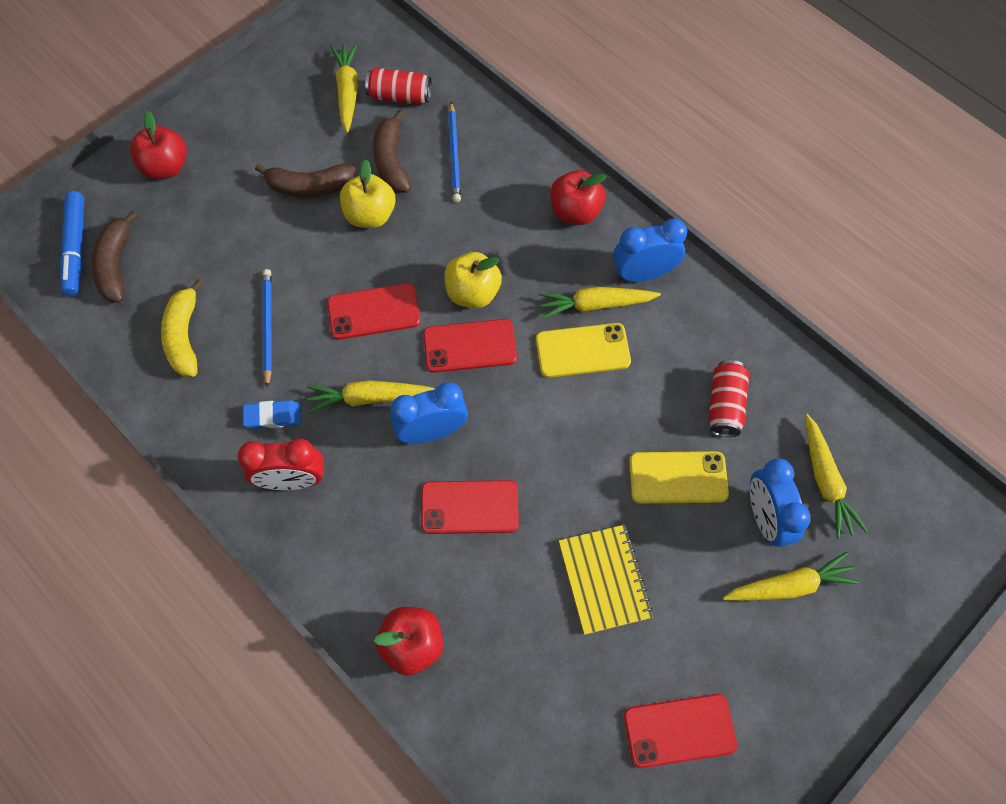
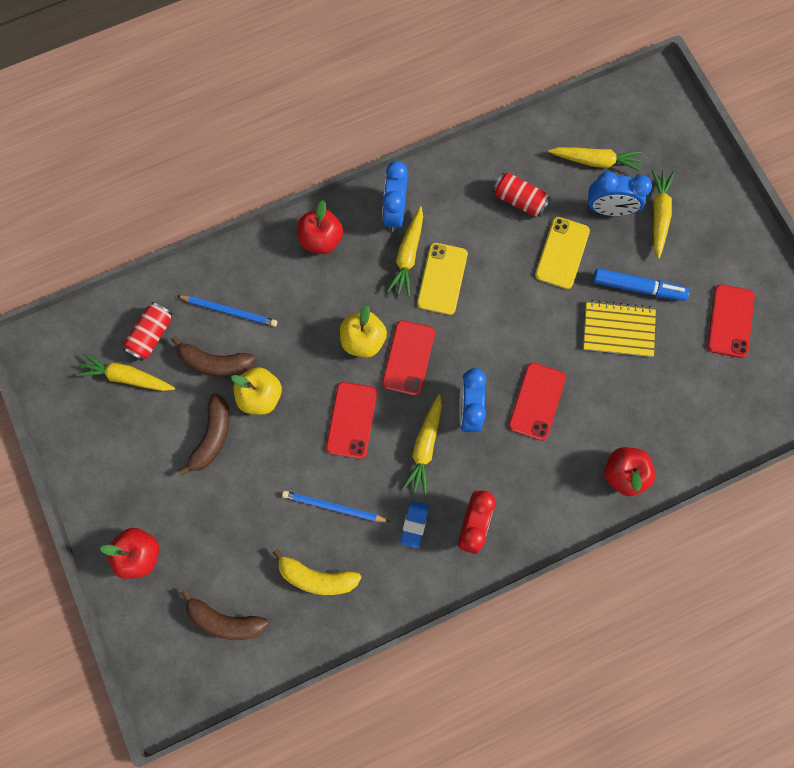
camera: 70 degrees left, 10 degrees up
blue marker [60,191,84,296] -> blue marker moved to [593,268,690,301]

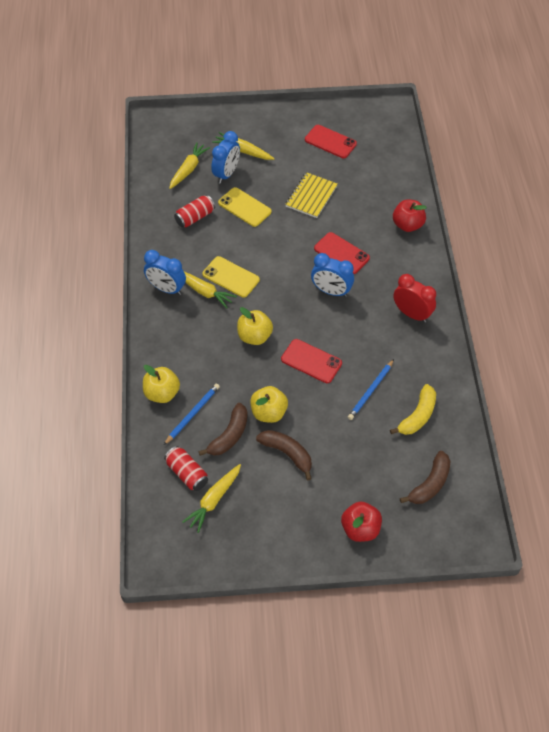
camera: 70 degrees left, 20 degrees down
red apple [298,200,343,254] -> none
red phone [382,320,435,396] -> none
blue eraser [400,500,429,548] -> none
yellow carrot [402,395,442,495] -> none
blue marker [593,268,690,301] -> none
none -> yellow apple [143,365,180,403]

